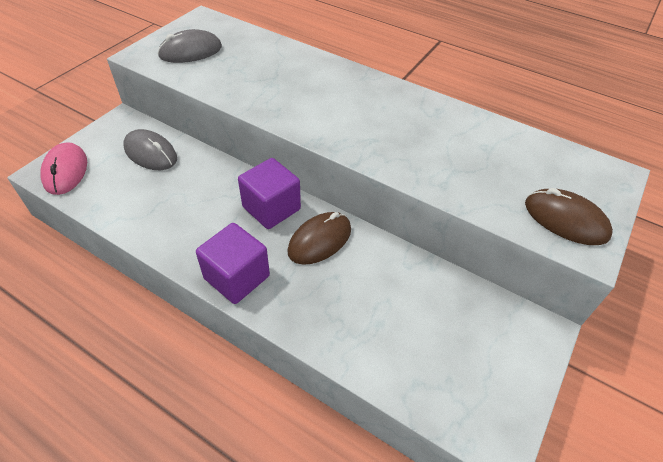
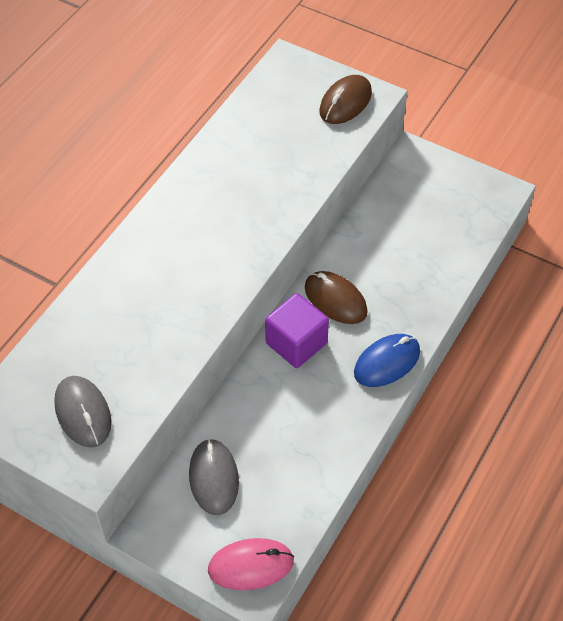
camera: 90 degrees left, 5 degrees up
grey mouse [123,129,177,170] -> grey mouse turned 45 degrees counterclockwise [189,439,239,515]
purple cube [196,223,270,304] -> blue mouse [354,334,420,387]

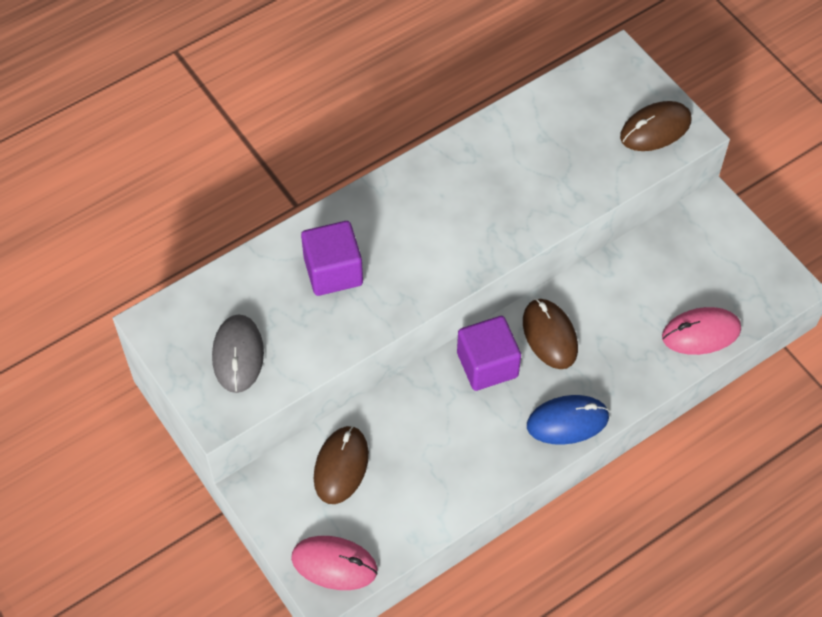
camera: 25 degrees right, 5 degrees up
grey mouse [189,439,239,515] -> brown mouse [314,426,369,504]
none -> purple cube [301,221,363,296]
none -> pink mouse [662,307,741,355]

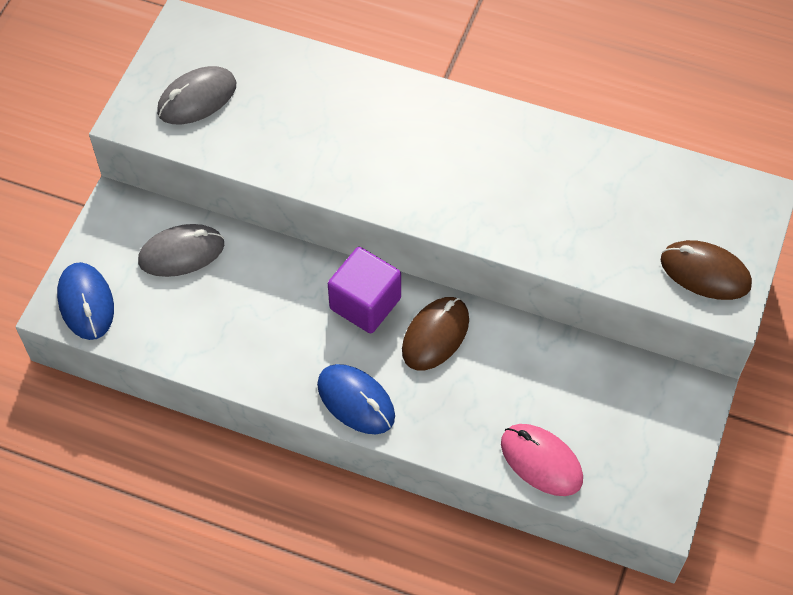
camera: 55 degrees right, 0 degrees up
pink mouse [291,536,378,590] -> blue mouse [57,262,114,340]
purple cube [301,221,363,296] -> none
brown mouse [314,426,369,504] -> grey mouse [138,224,224,277]

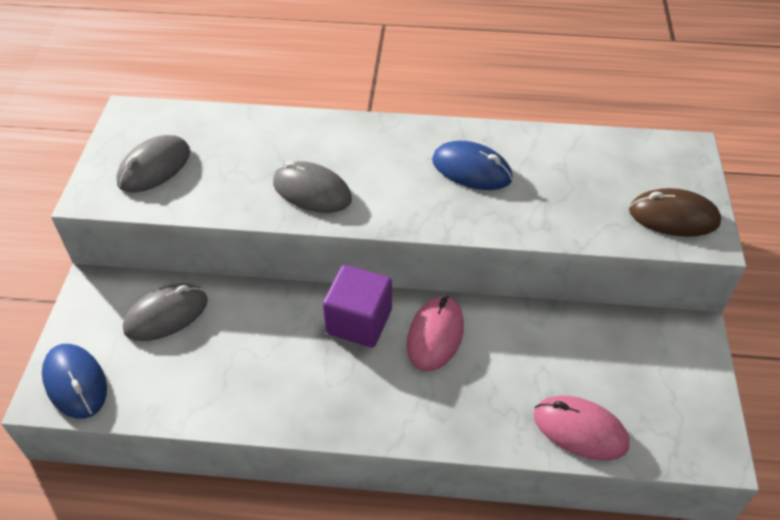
camera: 15 degrees left, 10 degrees down
blue mouse [317,364,395,434] -> blue mouse moved to [432,141,513,190]
brown mouse [402,297,469,371] -> pink mouse [406,296,464,371]
none -> grey mouse [273,161,352,213]

